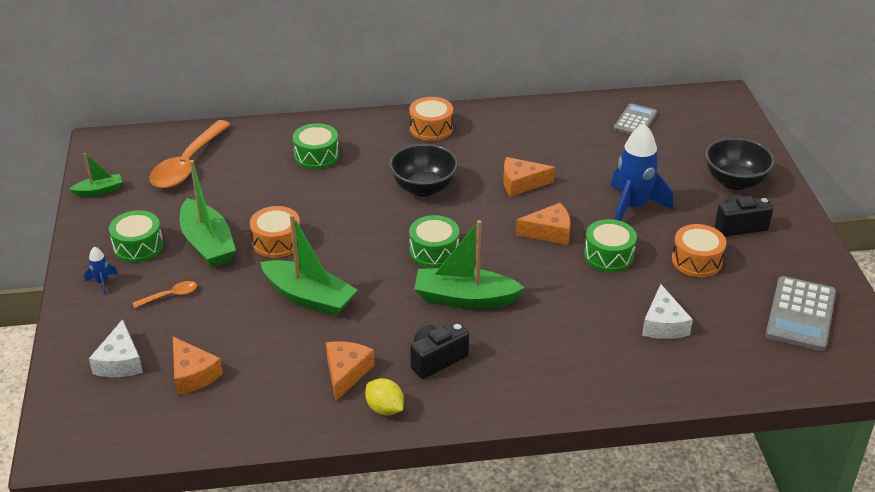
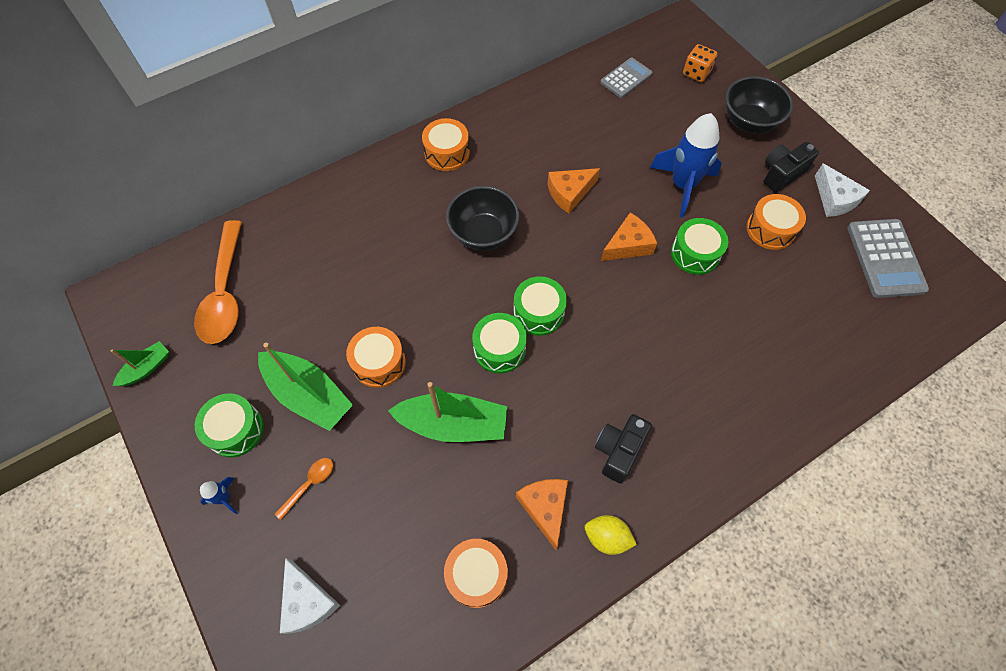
camera: 25 degrees left, 25 degrees up
orange cheese [173,337,223,395] -> none
green drum [293,123,339,169] -> green drum moved to [472,313,527,373]
green boat [414,220,525,309] -> none
grey calculator [614,103,657,134] -> grey calculator turned 45 degrees clockwise [600,58,653,98]
white cheese [642,284,693,339] -> white cheese moved to [815,163,870,217]
none -> orange drum [444,539,508,608]
none -> orange dice [683,44,717,82]

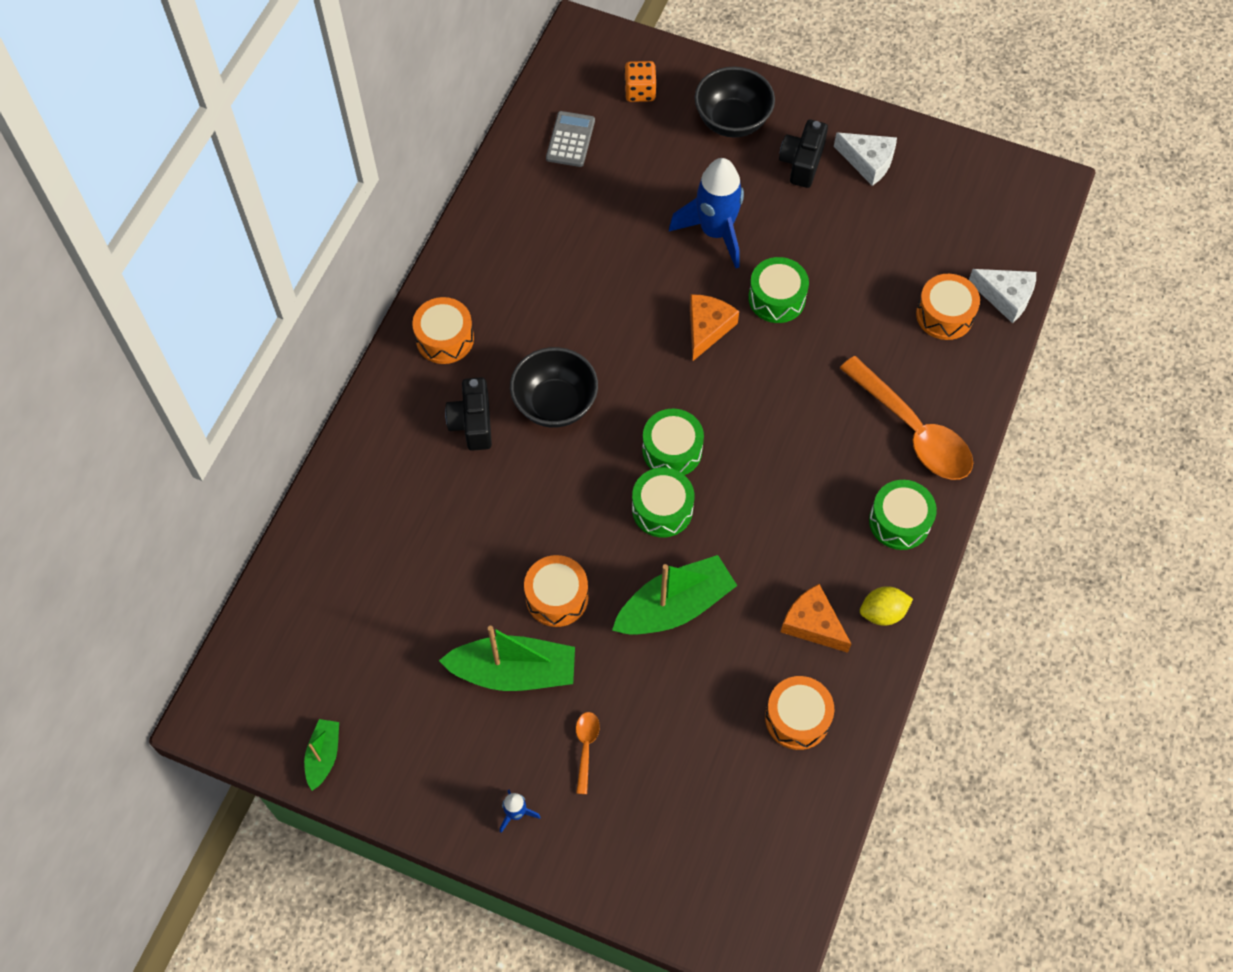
camera: 35 degrees left, 0 degrees up
orange spoon [194,220,242,344] -> orange spoon moved to [840,356,973,480]
green drum [195,393,264,457] -> green drum moved to [869,480,937,550]
white cheese [280,558,340,634] -> white cheese moved to [969,269,1036,323]
orange cheese [548,168,600,213] -> none
black camera [595,414,652,483] -> black camera moved to [445,377,492,451]
orange drum [747,194,806,250] -> orange drum moved to [916,274,980,340]
grey calculator [847,219,929,298] -> none

